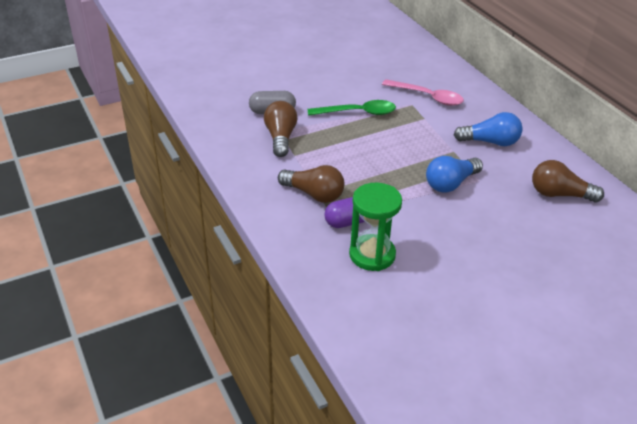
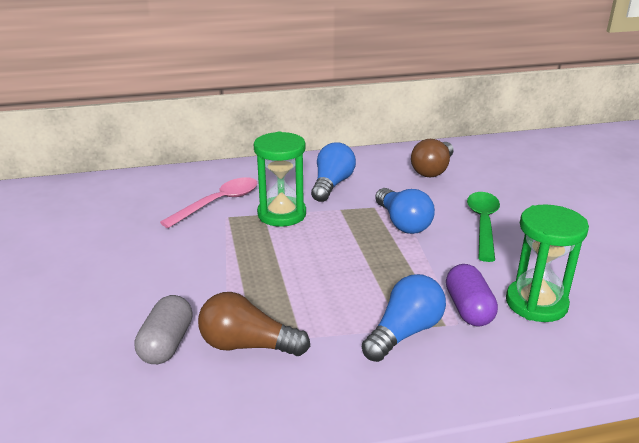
camera: 75 degrees left, 10 degrees down
brown light bulb [278,165,344,203] -> blue light bulb [362,274,446,362]
green spoon [307,100,396,116] -> green spoon moved to [467,192,500,262]
none -> green hourglass [254,132,306,227]

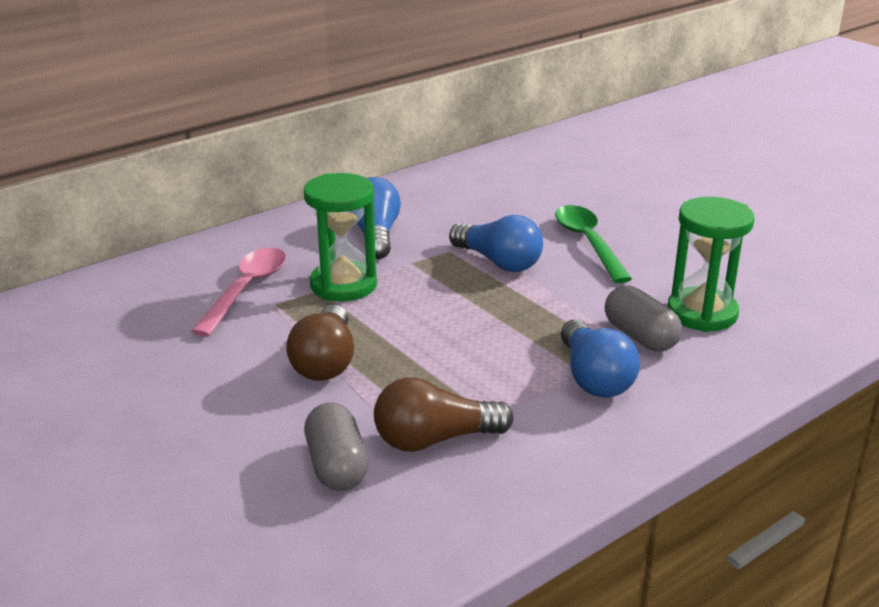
camera: 25 degrees left, 0 degrees up
blue light bulb [362,274,446,362] -> blue light bulb turned 150 degrees clockwise [561,319,640,397]
brown light bulb [411,139,454,177] -> brown light bulb moved to [286,304,354,381]
purple capsule [446,264,498,327] -> grey capsule [605,286,682,351]

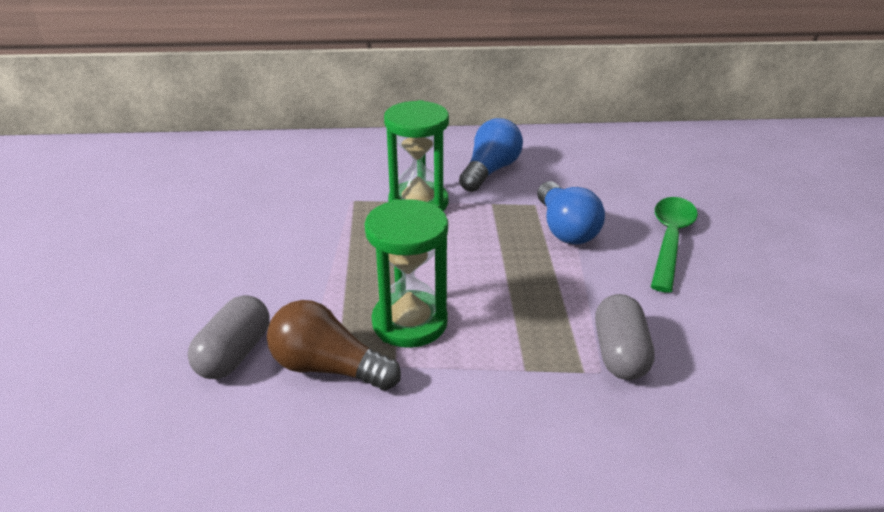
camera: 35 degrees right, 5 degrees up
pink spoon [191,247,286,337] -> none
brown light bulb [286,304,354,381] -> none
blue light bulb [561,319,640,397] -> none
green hourglass [667,197,754,332] -> green hourglass moved to [365,199,448,348]

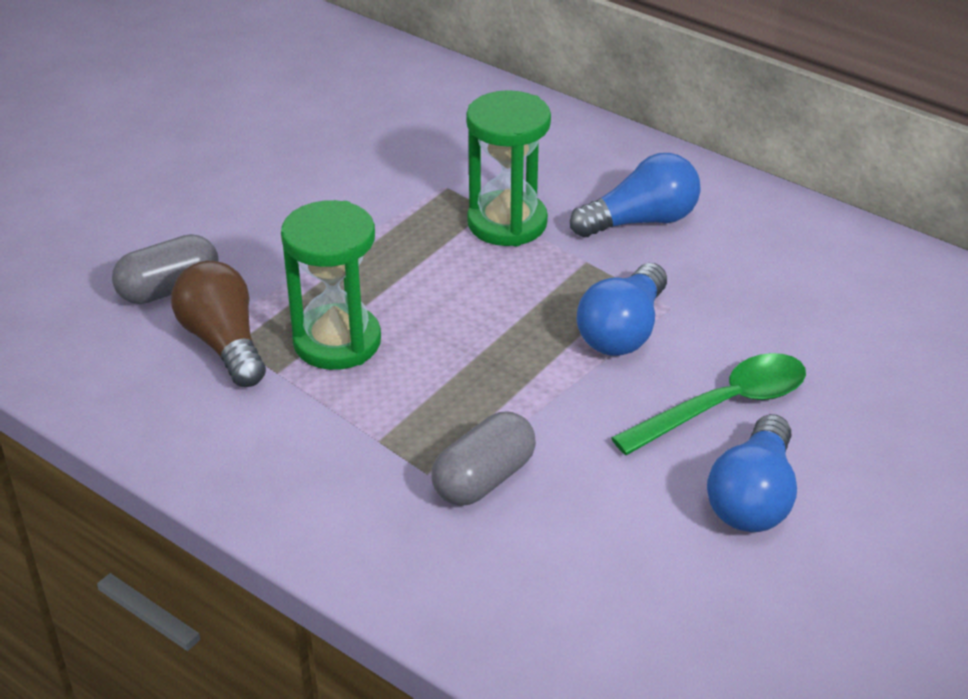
camera: 40 degrees right, 5 degrees up
none -> blue light bulb [707,414,797,532]

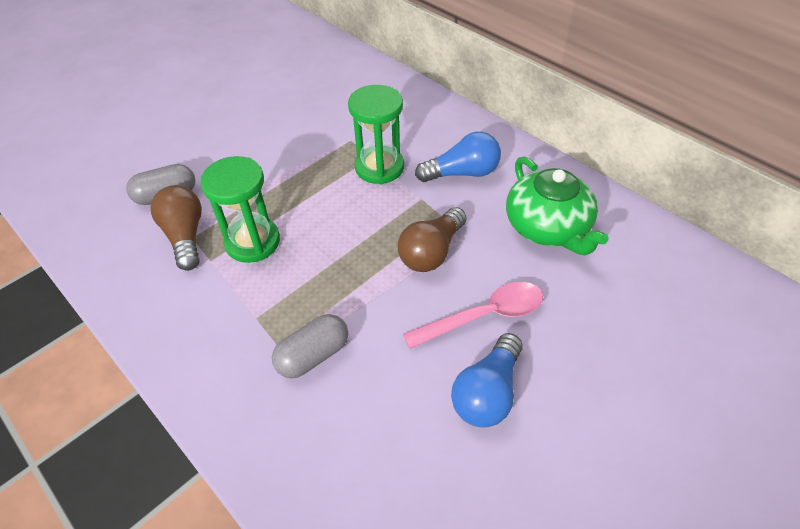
camera: 10 degrees right, 10 degrees up
blue light bulb [577,263,667,356] -> brown light bulb [398,207,466,272]
green spoon [611,353,806,455] -> pink spoon [403,282,543,349]
none -> green teapot [506,156,609,255]

